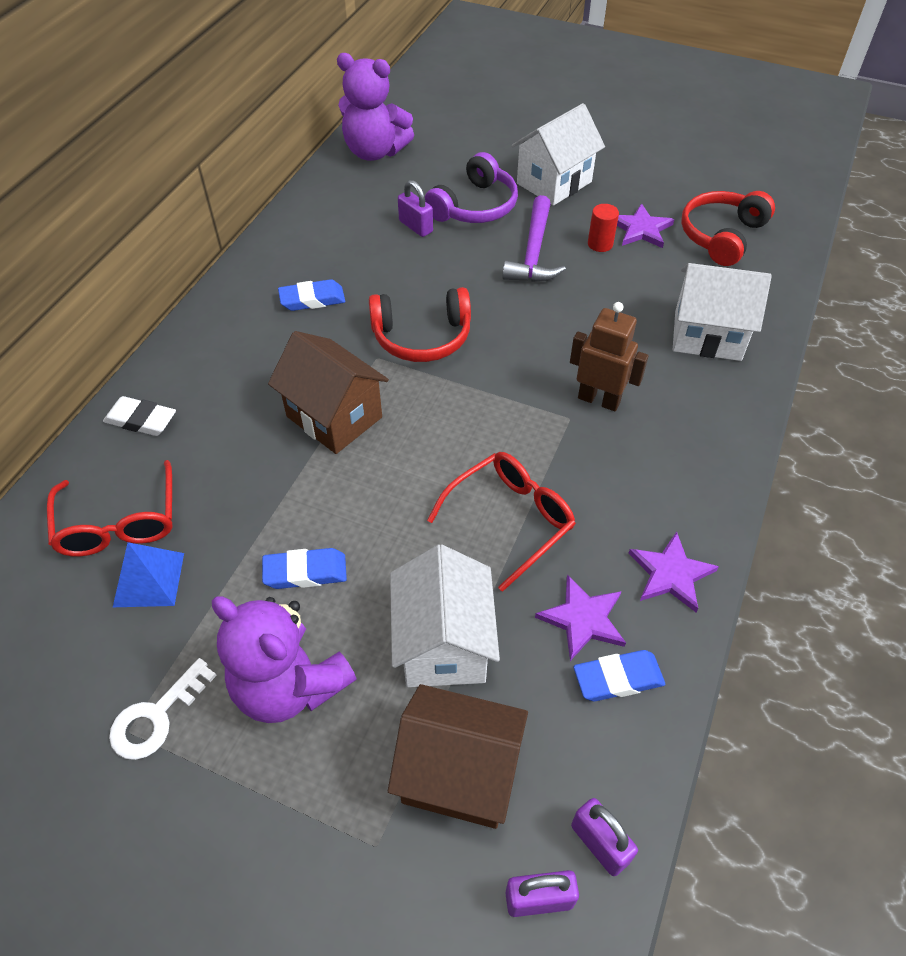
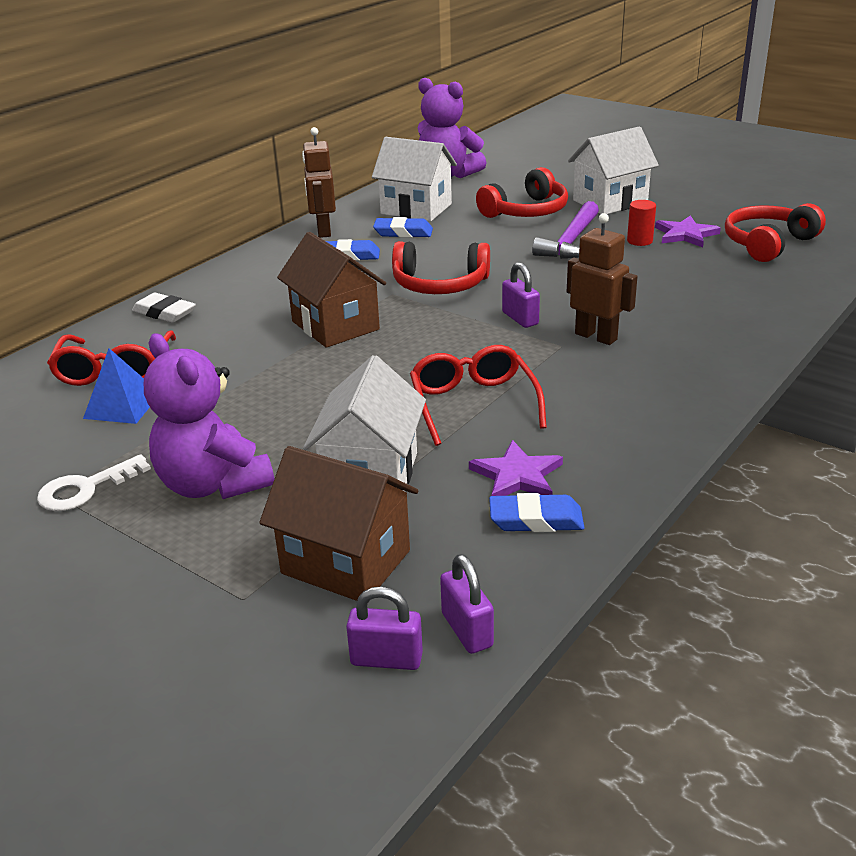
camera: 15 degrees right, 20 degrees down
blue eraser [262,548,347,589] -> blue eraser moved to [373,217,433,238]
purple padlock [398,180,433,237] -> purple padlock moved to [502,262,540,328]
purple headphones [425,152,518,223] -> red headphones [476,167,568,218]
red glasses [427,452,576,592] -> red glasses turned 75 degrees counterclockwise [410,345,547,446]
purple star [628,532,719,612] -> none
white house [673,263,772,361] -> white house moved to [372,137,457,221]
none -> brown robot [302,127,336,238]

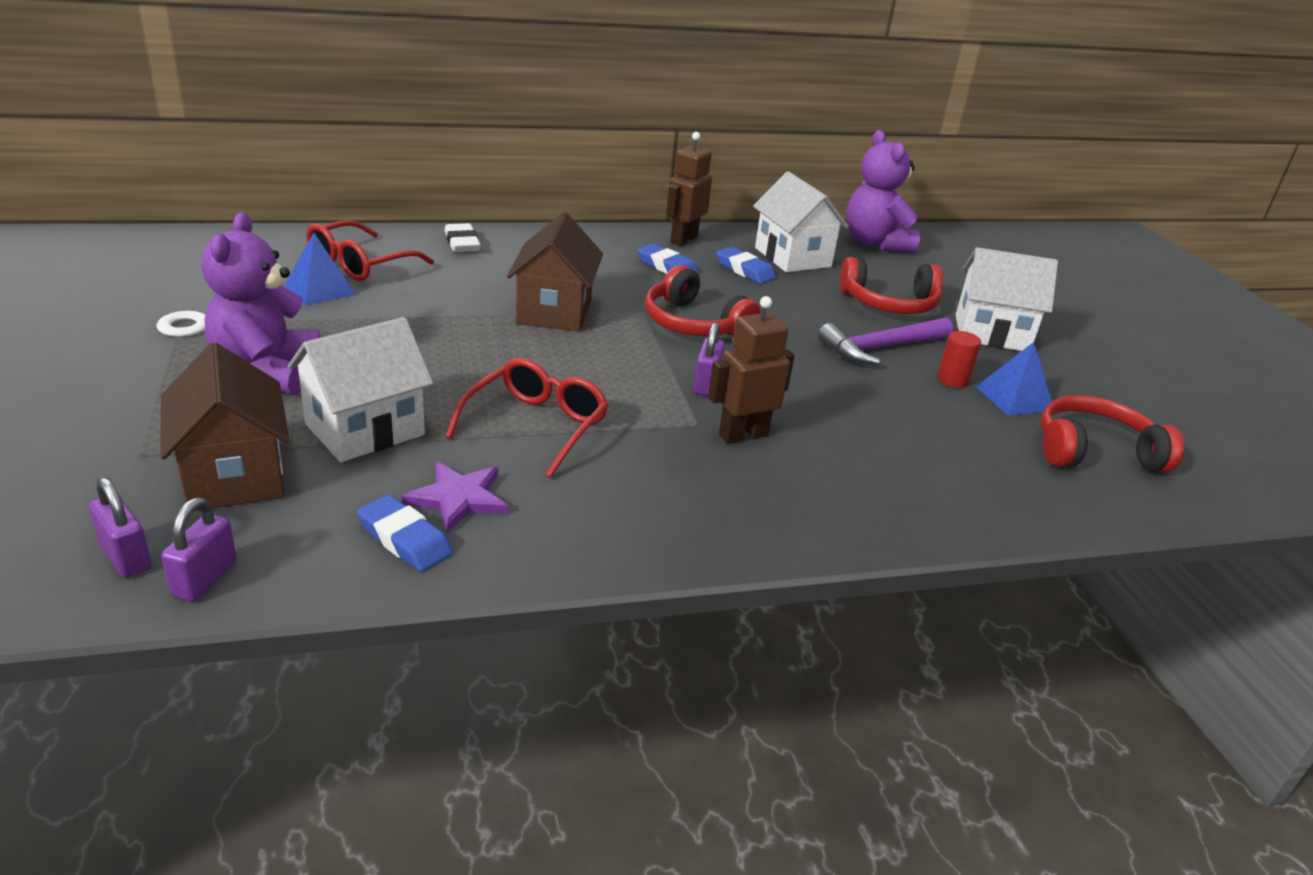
camera: 35 degrees right, 0 degrees up
brown robot [567,213,638,345] -> brown robot turned 105 degrees counterclockwise [708,296,795,444]
purple star [655,215,721,247] -> blue pyramid [976,342,1052,416]

